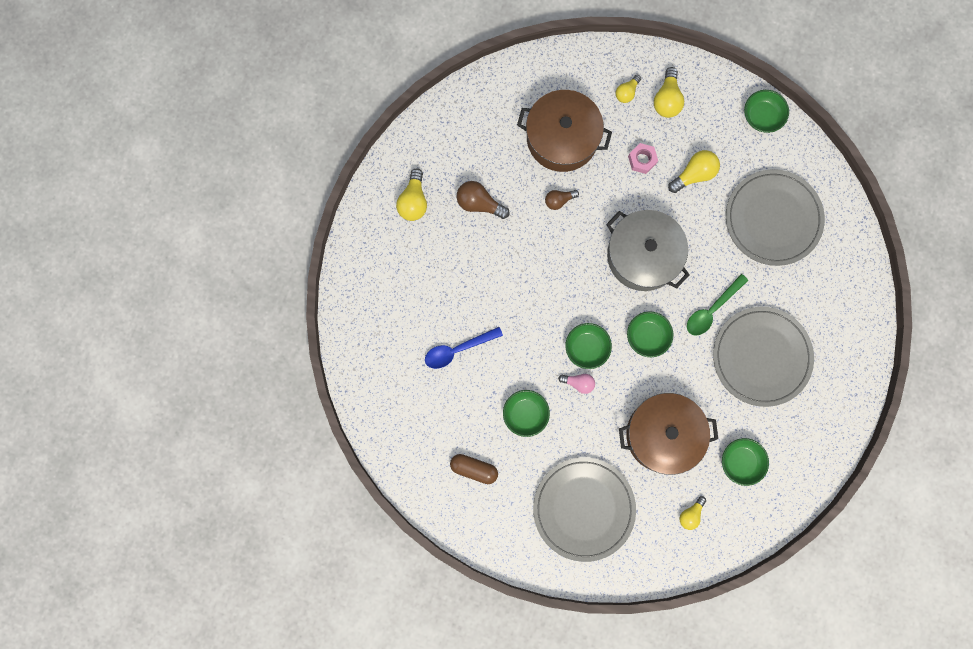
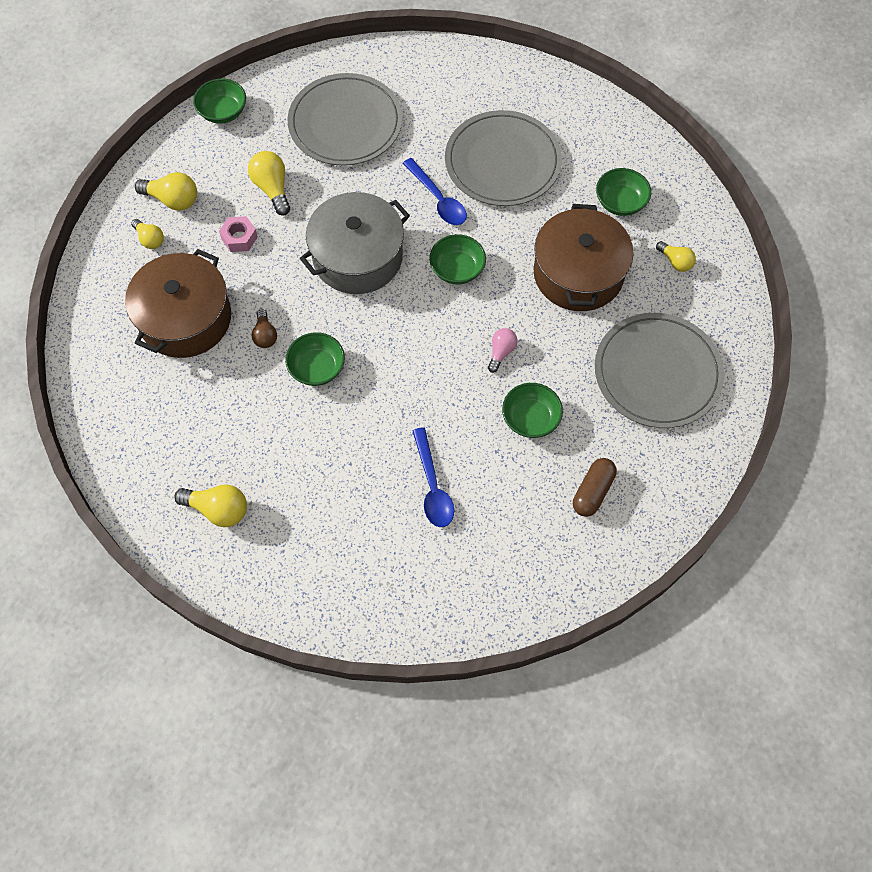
camera: 80 degrees left, 15 degrees down
brown light bulb [456,181,510,219] -> none
green bowl [565,323,612,369] -> green bowl moved to [285,332,345,386]
green spoon [687,274,748,336] -> blue spoon [403,158,467,225]

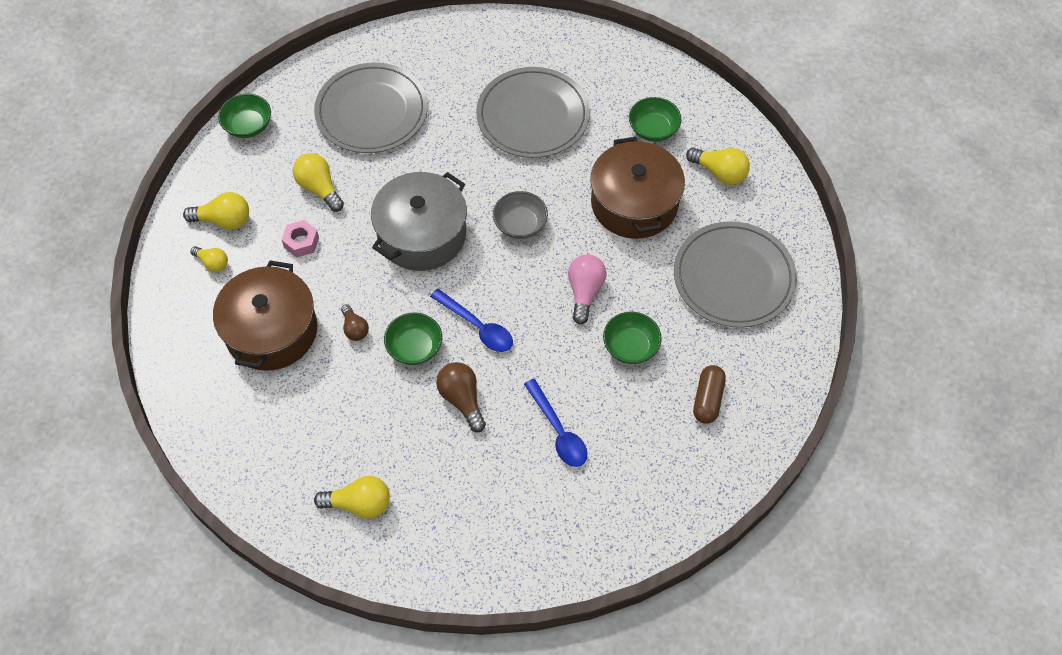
camera: 15 degrees left, 5 degrees down
blue spoon [403,158,467,225] -> blue spoon moved to [430,289,513,352]
green bowl [429,234,486,284] -> grey bowl [493,191,548,239]
pink light bulb [488,328,518,373] -> pink light bulb [568,254,606,325], size x1.56
yellow light bulb [656,241,696,272] -> yellow light bulb [686,147,750,185], size x1.56
none -> brown light bulb [436,362,486,432]

